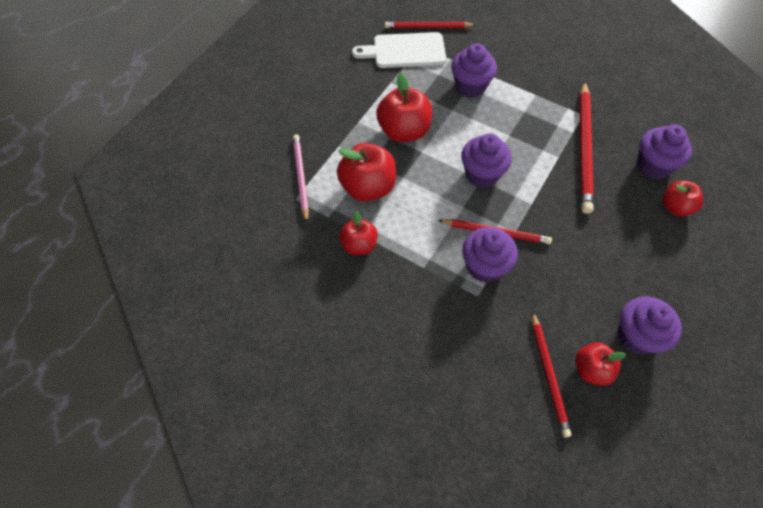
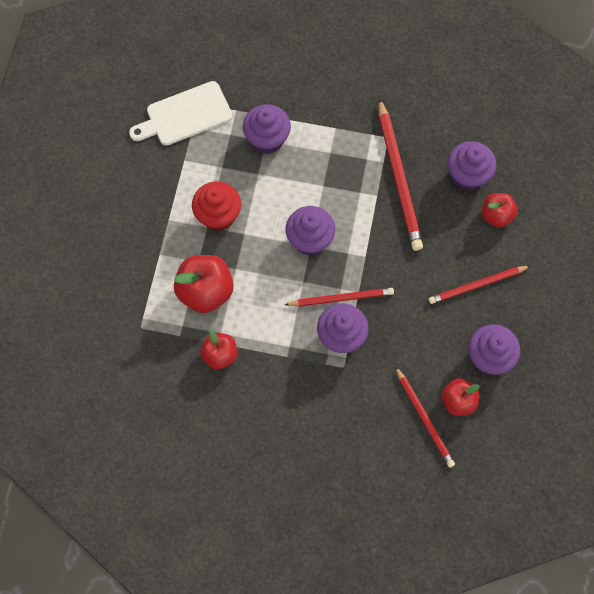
camera: 20 degrees left, 10 degrees up
pink pencil [293,134,309,223] -> none
red apple [376,73,432,142] -> red cupcake [192,181,241,231]
red pencil [385,22,475,28] -> red pencil moved to [429,266,530,304]

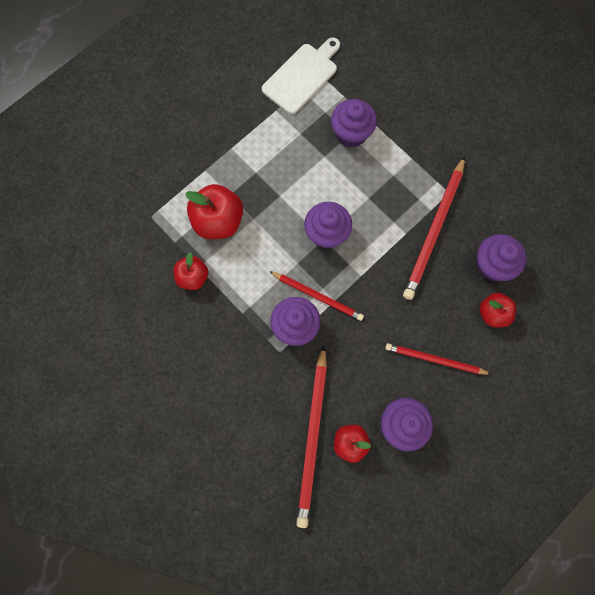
camera: 35 degrees right, 5 degrees up
white cutting board [129,81,233,146] -> white cutting board turned 120 degrees clockwise [262,37,340,114]
red cupcake [192,181,241,231] -> none
red pencil [395,366,455,468] -> red pencil [296,346,327,528], size x1.60

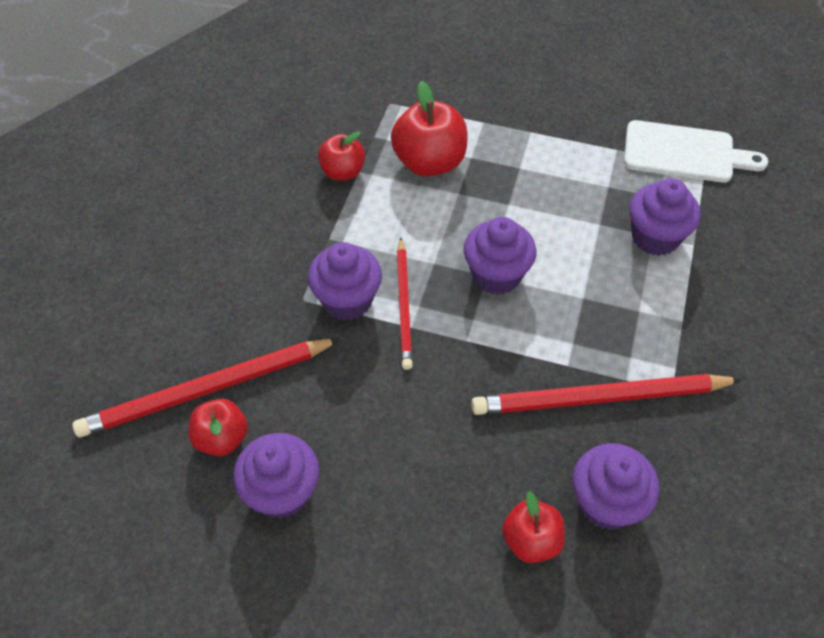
camera: 60 degrees right, 20 degrees down
red pencil [385,343,491,375] -> none

